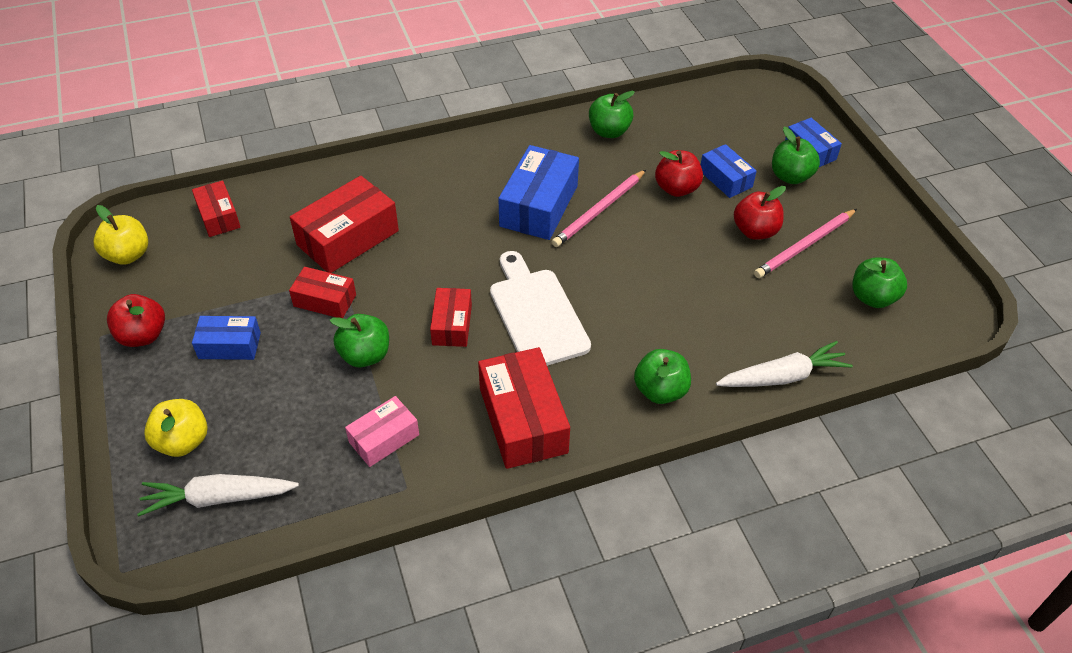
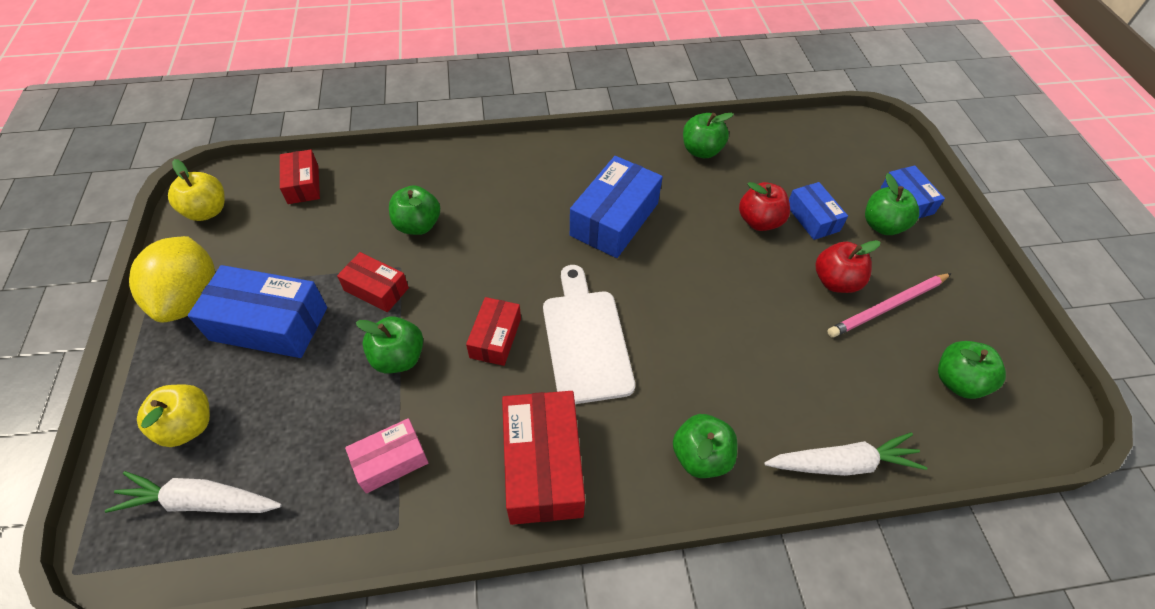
camera: 10 degrees right, 5 degrees up
red apple [107,294,165,347] -> yellow lemon [129,236,215,323]
blue box [192,316,261,360] -> blue box [188,265,327,358], size x1.71
red box [290,176,399,273] -> green apple [389,185,440,235]
pink pencil [552,170,646,247] -> none

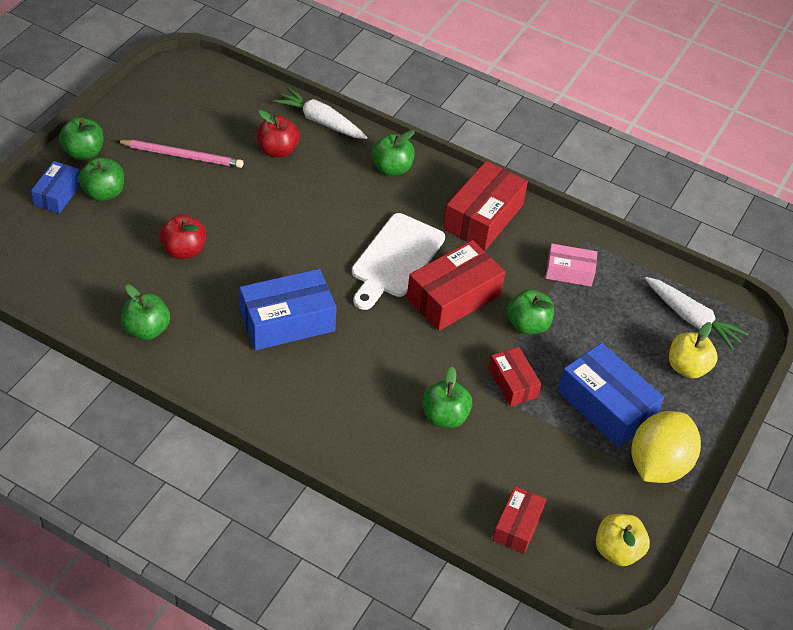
camera: 145 degrees left, 5 degrees down
red box [466,297,521,366] -> red box [407,240,505,331], size x1.71
blue box [789,182,848,240] -> none
red apple [816,240,880,293] -> red apple moved to [257,110,300,158]
green apple [938,341,1006,399] -> green apple moved to [59,117,103,160]

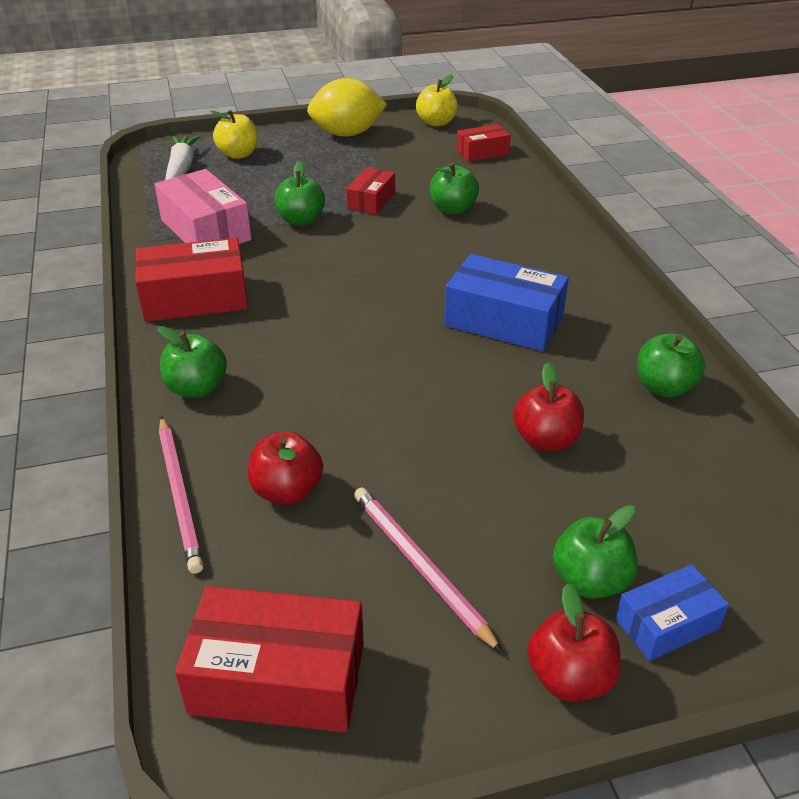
camera: 130 degrees left, 10 degrees down
green apple [59,117,103,160] -> red apple [527,583,621,701]
white carrot [273,87,367,139] -> pink pencil [159,416,204,574]
white cutting board [352,213,445,310] -> none
red box [407,240,505,331] -> red box moved to [175,586,364,733]
pink box [545,244,597,287] -> pink box [154,169,251,244], size x1.71
blue box [558,343,664,447] -> none

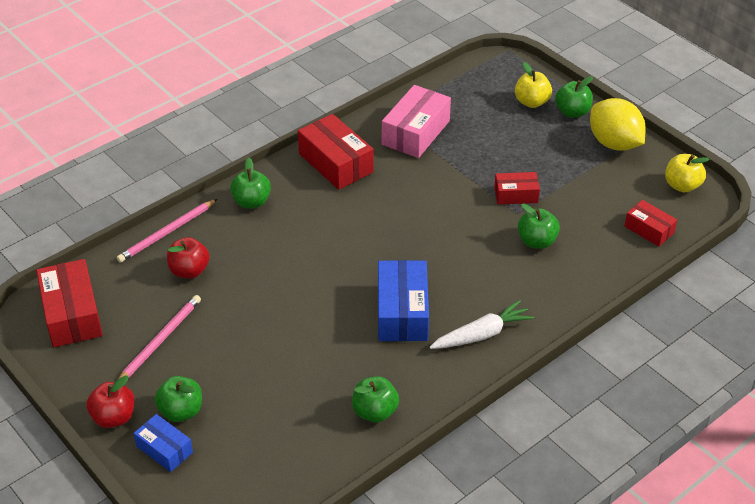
camera: 65 degrees right, 5 degrees up
white carrot [165,135,200,180] -> white carrot moved to [430,300,534,349]
green apple [274,161,325,226] -> green apple moved to [555,76,593,118]
red apple [513,362,584,451] -> none

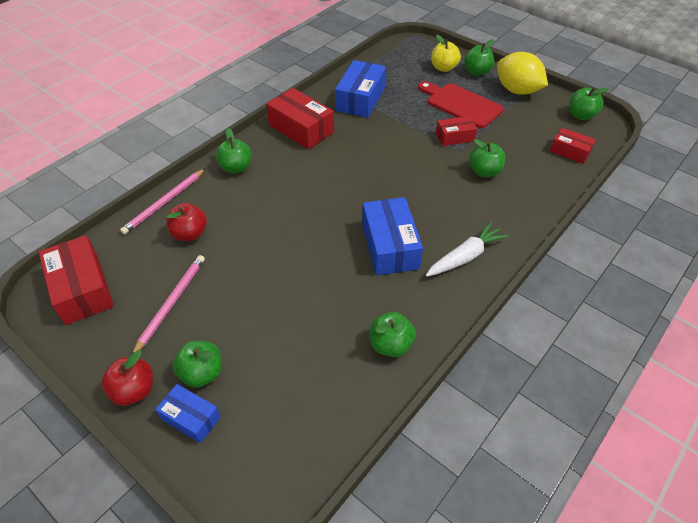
camera: 10 degrees left, 5 degrees up
pink box [382,85,451,158] -> blue box [335,60,386,118]
yellow apple [665,154,710,192] -> green apple [569,87,609,120]
none -> red cutting board [418,81,504,128]

